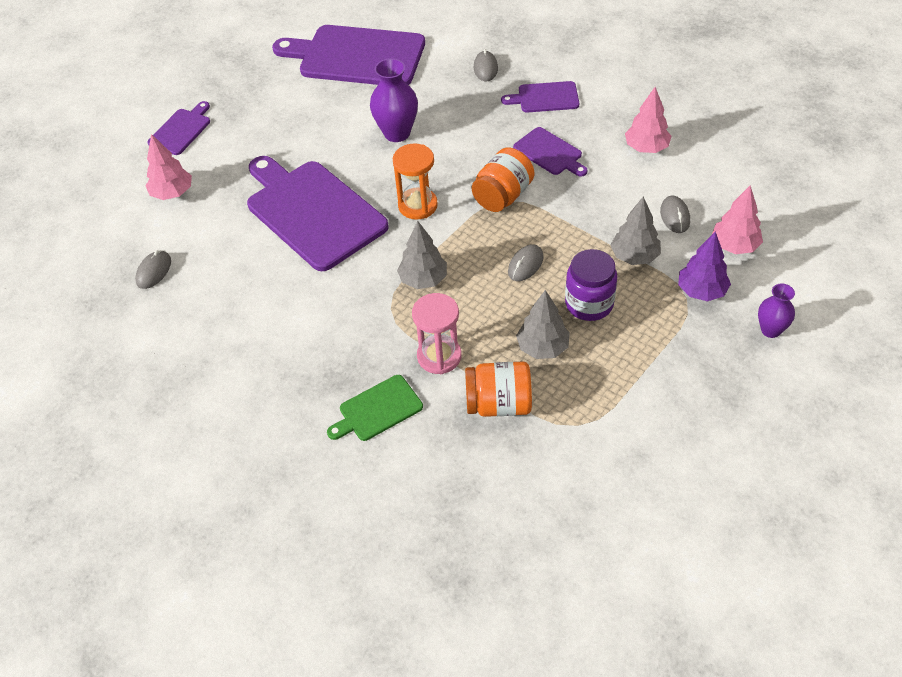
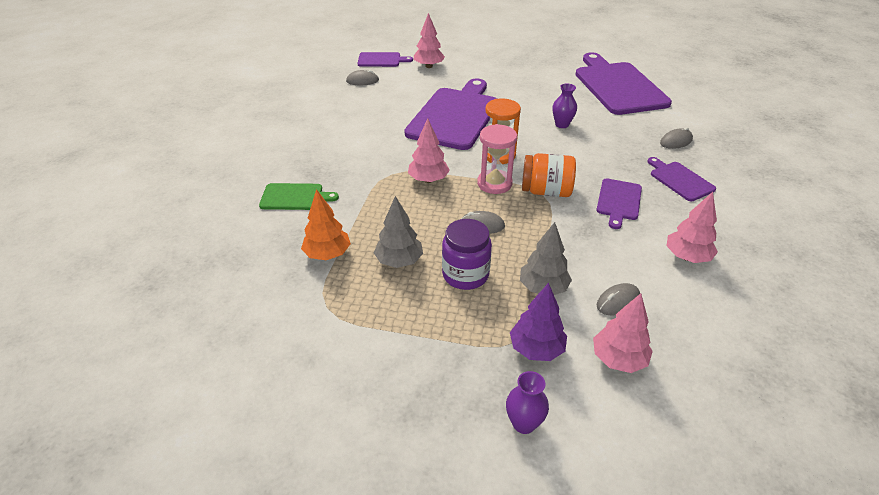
camera: 60 degrees right, 10 degrees down
purple cutting board [147,101,210,155] -> purple cutting board moved to [358,52,413,67]
green cutting board [327,375,423,441] -> green cutting board turned 150 degrees clockwise [259,183,339,210]
purple vase [370,58,418,142] -> purple vase [552,84,577,128], size x0.62
grey tree [397,221,447,289] -> pink tree [408,118,450,183]
pink hourglass [412,293,462,374] -> pink hourglass moved to [477,124,517,194]
orange jar [465,361,532,417] -> orange tree [301,189,351,260]

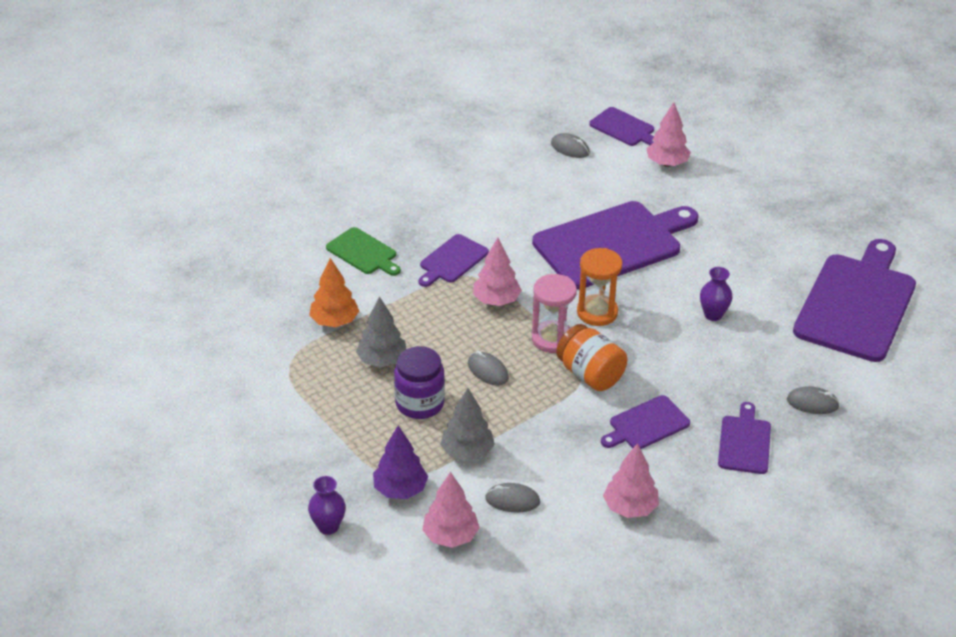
camera: 40 degrees right, 0 degrees up
none -> purple cutting board [419,234,489,287]

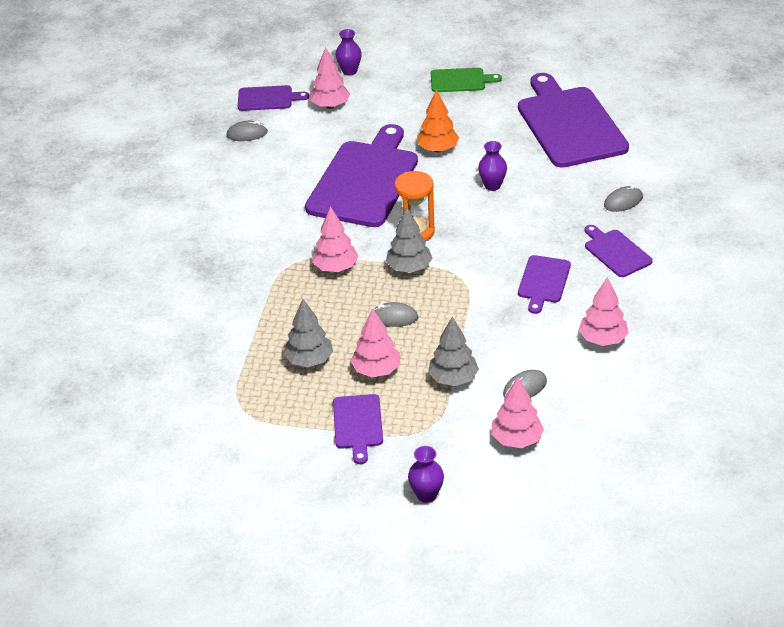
camera: 40 degrees left, 0 degrees up
orange tree [309,258,359,327] -> orange tree moved to [417,89,459,152]
green cutting board [326,227,401,276] -> green cutting board moved to [431,68,502,92]
purple tree [373,426,428,499] -> none
purple jar [394,346,445,419] -> pink tree [351,308,400,377]
purple cutting board [419,234,489,287] -> purple cutting board moved to [333,394,383,464]
pink hourglass [532,274,577,353] -> grey tree [386,207,433,273]
orange jar [556,324,627,391] -> none
none -> purple vase [336,29,362,76]

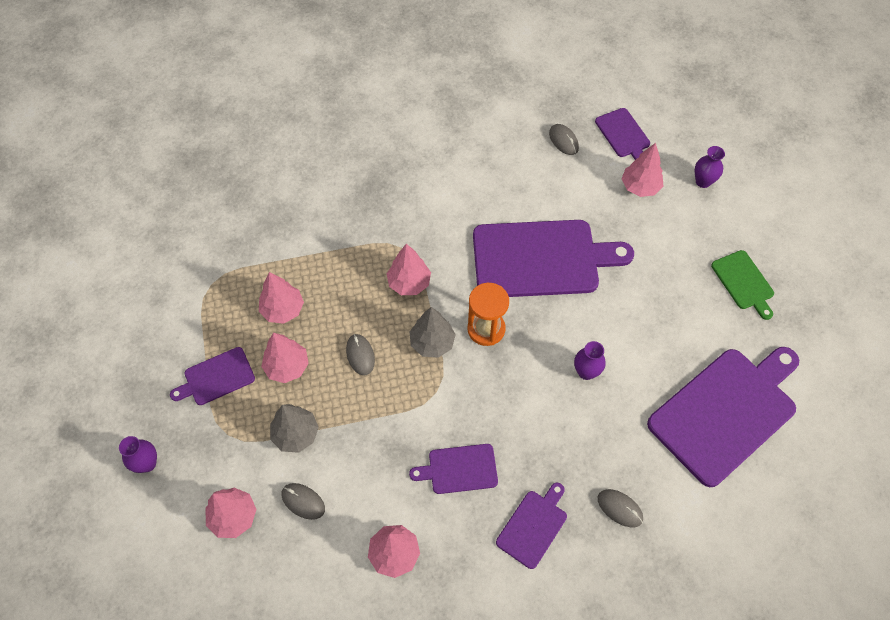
camera: 65 degrees right, 20 degrees up
grey tree [283,299,333,367] -> pink tree [259,272,304,324]
orange tree [417,89,459,152] -> none

